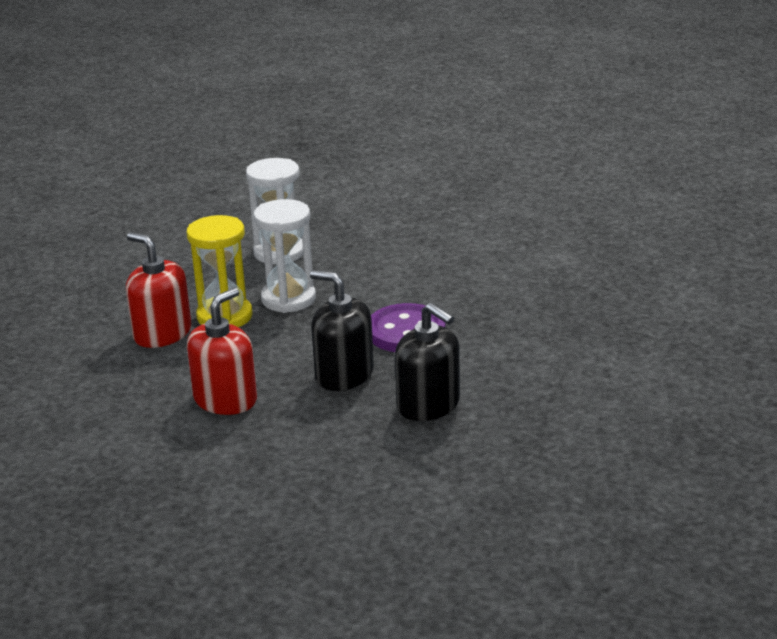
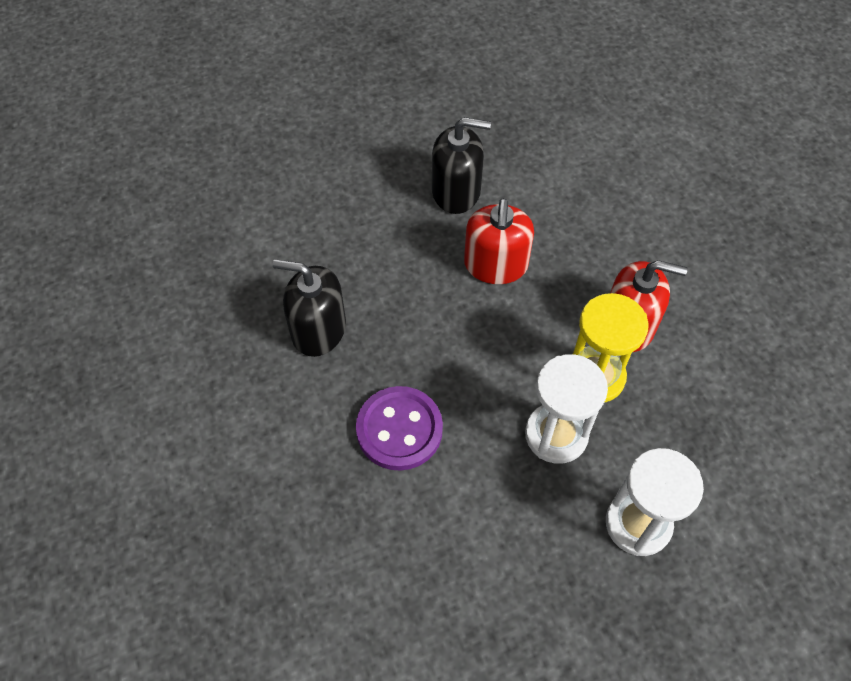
camera: 150 degrees right, 30 degrees up
black soap dispenser [310,270,374,391] -> black soap dispenser moved to [432,117,491,214]

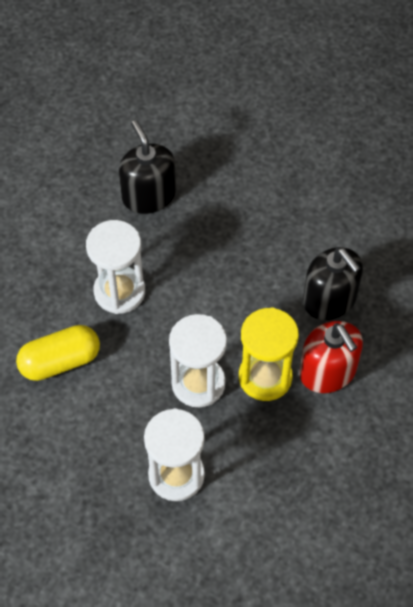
camera: 50 degrees right, 0 degrees up
purple button [356,386,443,471] -> white hourglass [86,220,145,314]
black soap dispenser [432,117,491,214] -> black soap dispenser moved to [303,247,363,320]
red soap dispenser [464,198,534,284] -> none
none -> yellow capsule [16,325,100,381]

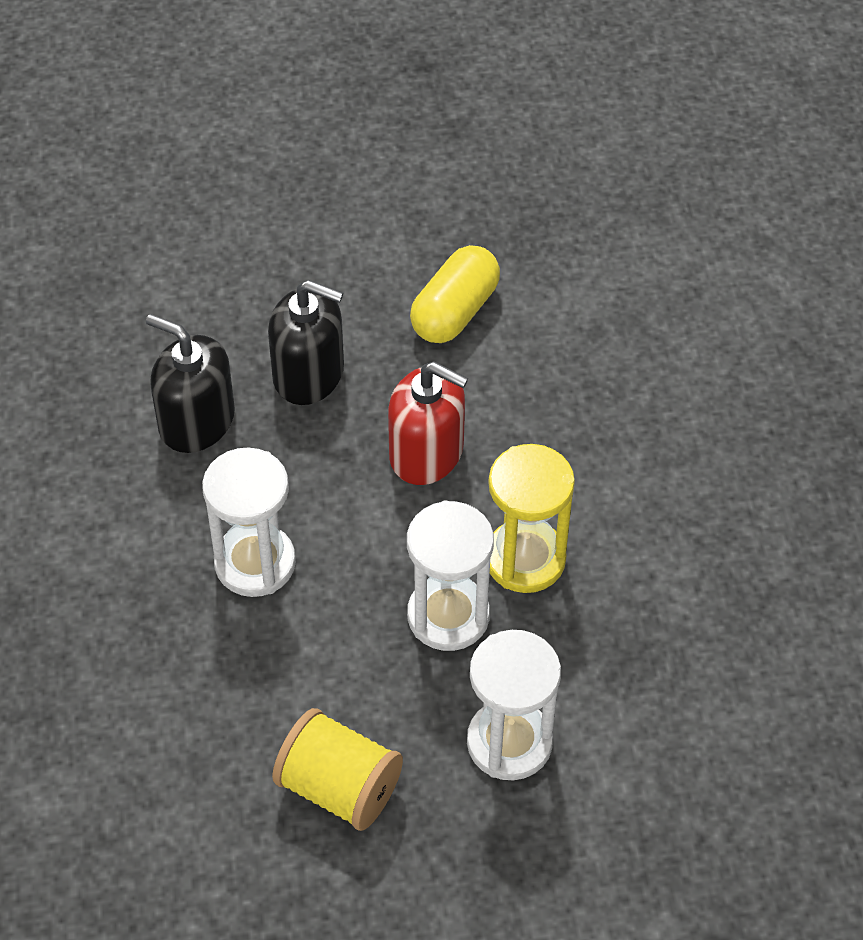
camera: 35 degrees left, 5 degrees down
yellow capsule [16,325,100,381] -> yellow capsule moved to [410,245,500,343]
red soap dispenser [299,321,363,393] -> red soap dispenser moved to [388,361,468,485]
black soap dispenser [303,247,363,320] -> black soap dispenser moved to [268,280,344,405]
none -> yellow spool [272,708,403,831]

